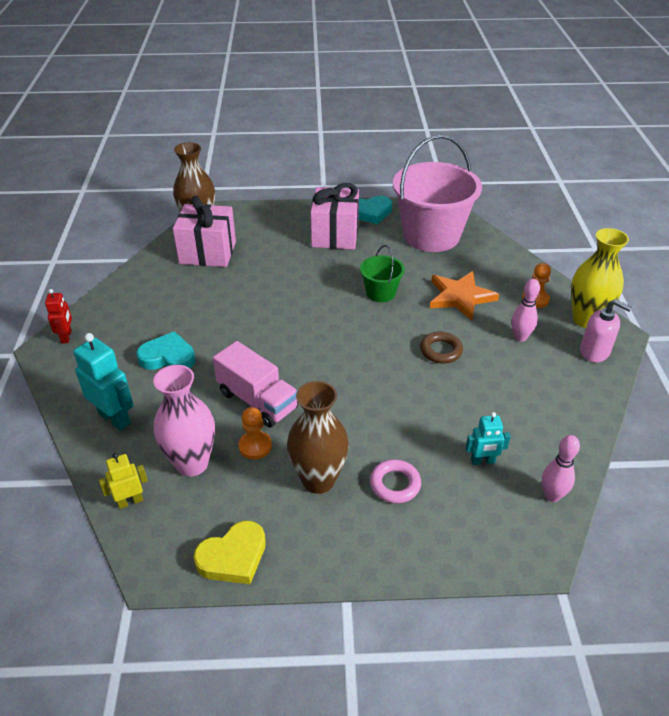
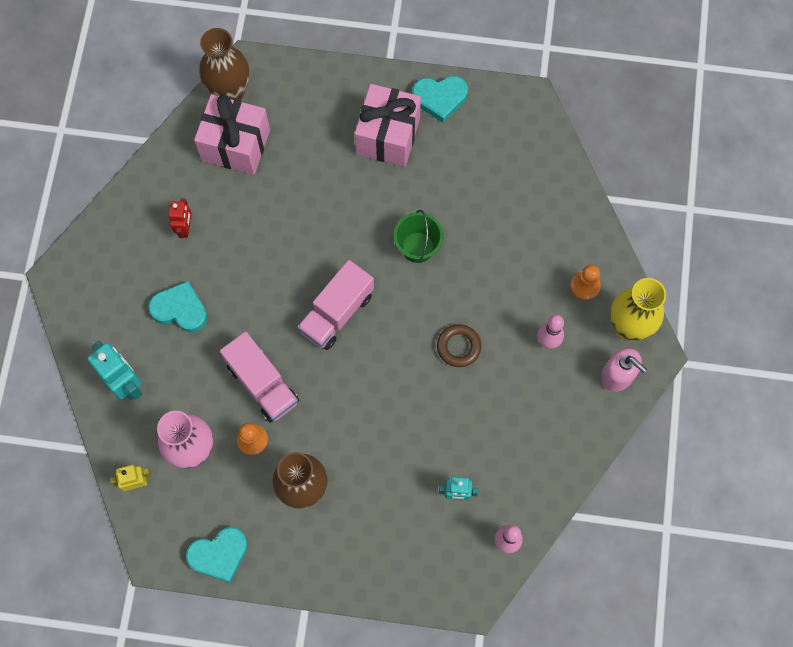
camera: 10 degrees right, 30 degrees up
red robot [45,289,72,344] -> red robot moved to [168,199,192,238]
yellow heart [193,521,266,584] -> turquoise heart [186,527,248,583]
pink ring [370,459,421,503] -> none
pink bucket [393,135,482,252] -> none
orange star [430,271,499,321] -> none
none -> pink truck [297,260,374,350]

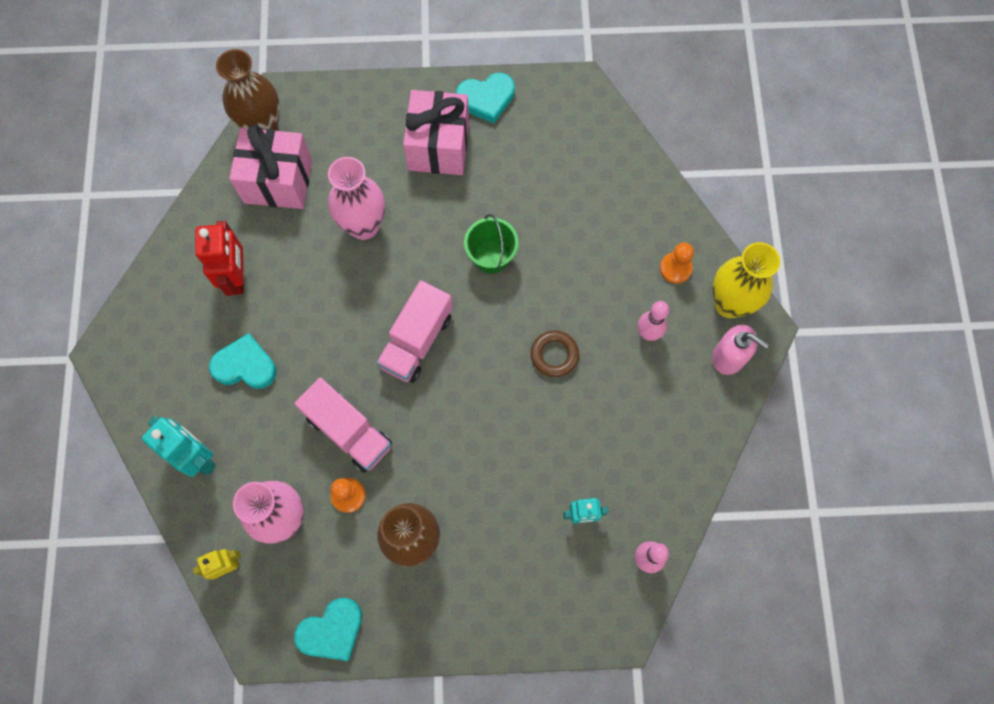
camera: 10 degrees left, 0 degrees up
red robot [168,199,192,238] -> red robot [195,221,244,296], size x1.67
none -> pink vase [328,157,385,240]

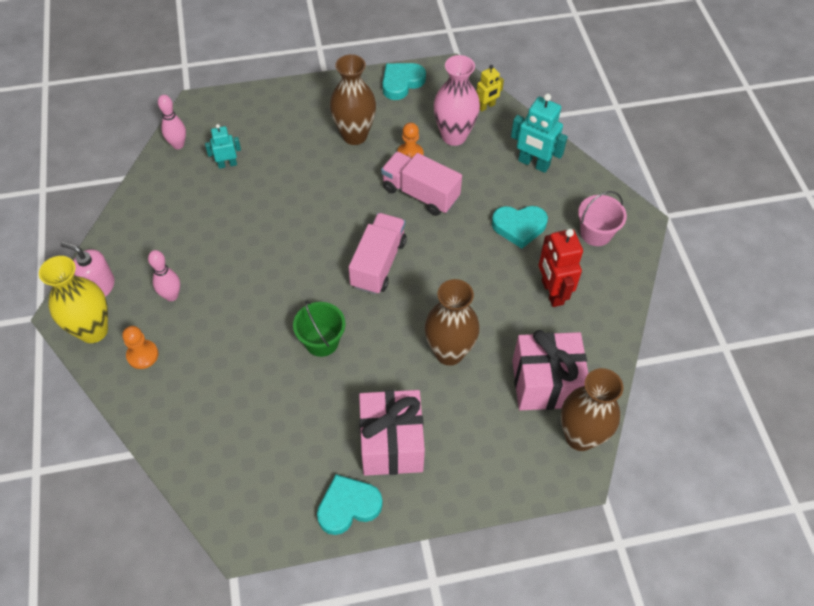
camera: 170 degrees right, 15 degrees down
pink vase [328,157,385,240] -> brown vase [425,279,479,366]
brown ring [531,330,579,377] -> none
none -> pink bucket [578,191,627,246]

